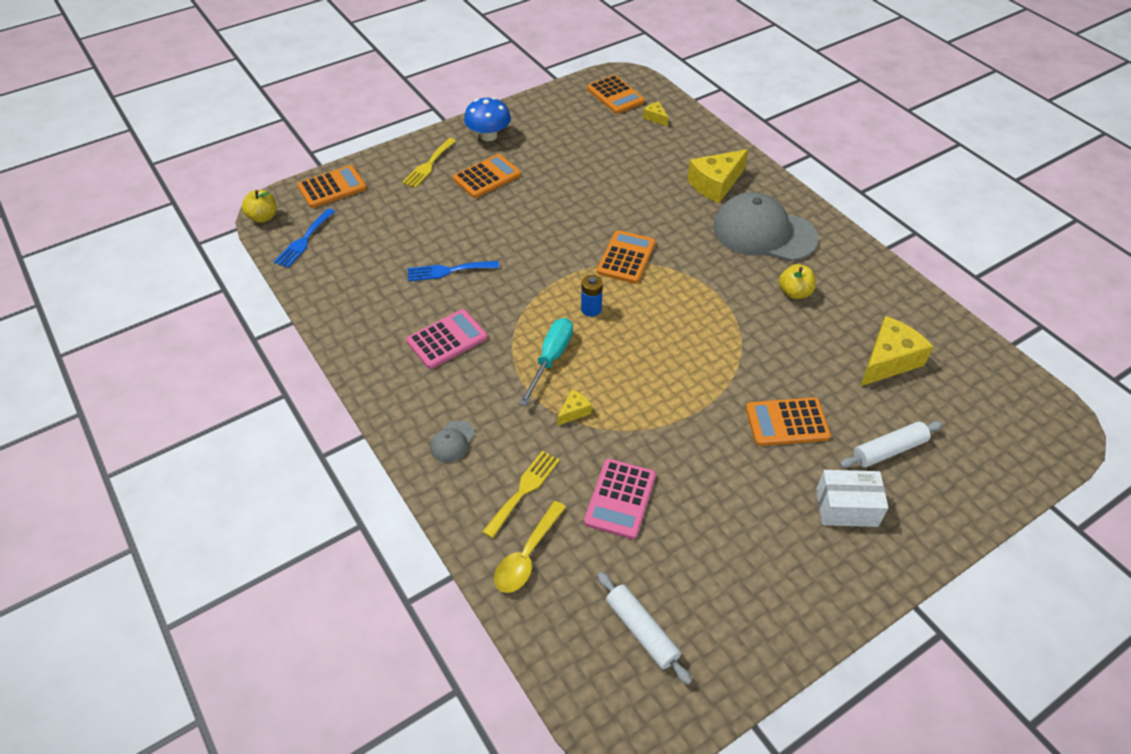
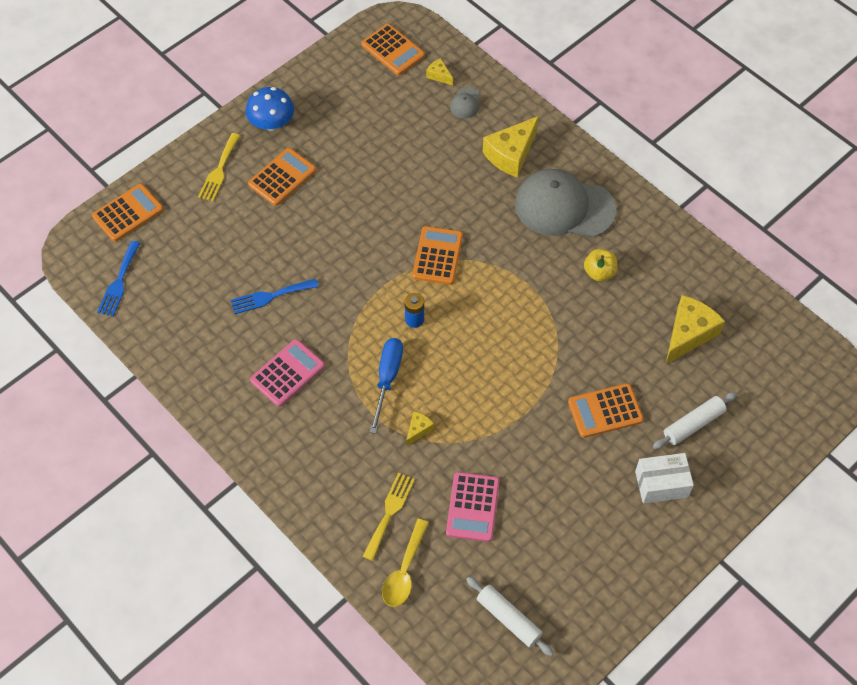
camera: 10 degrees left, 10 degrees up
yellow apple [242,190,276,223] -> none
grey cap [430,420,475,463] -> grey cap moved to [450,87,481,119]
turquoise screwdriver [519,318,573,406] -> blue screwdriver [370,338,403,434]

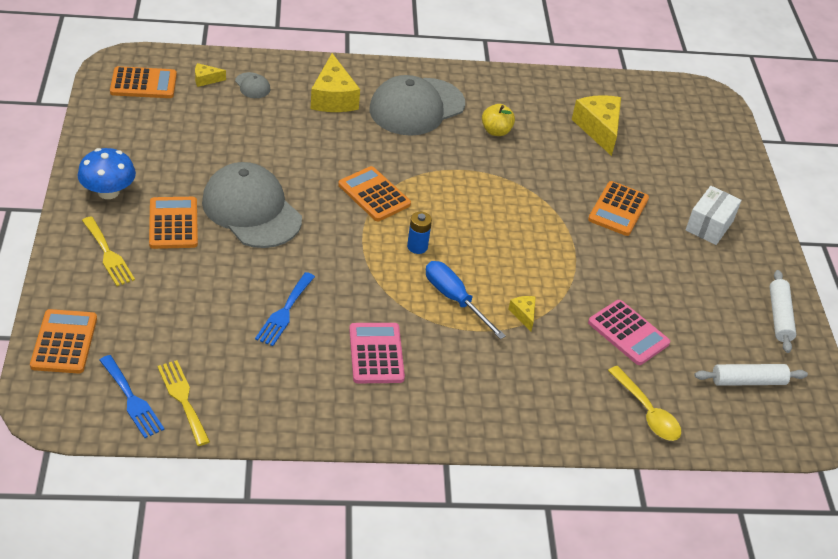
camera: 55 degrees left, 15 degrees down
yellow fork [363,473,415,561] -> yellow fork moved to [157,360,210,446]
white rolling pin [653,392,737,449] -> white rolling pin moved to [770,270,796,353]
none -> grey cap [202,162,302,248]

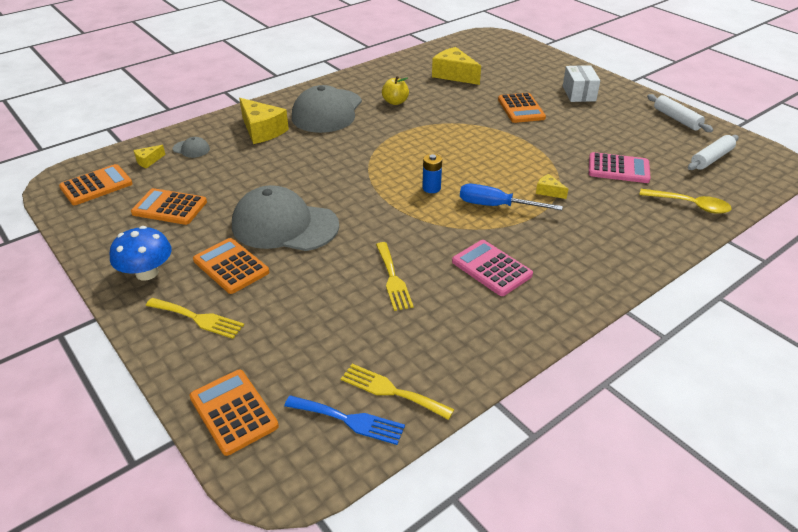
camera: 30 degrees left, 5 degrees down
blue fork [255,272,315,346] -> yellow fork [376,242,414,311]
orange calculator [338,166,411,221] -> orange calculator moved to [131,188,207,225]

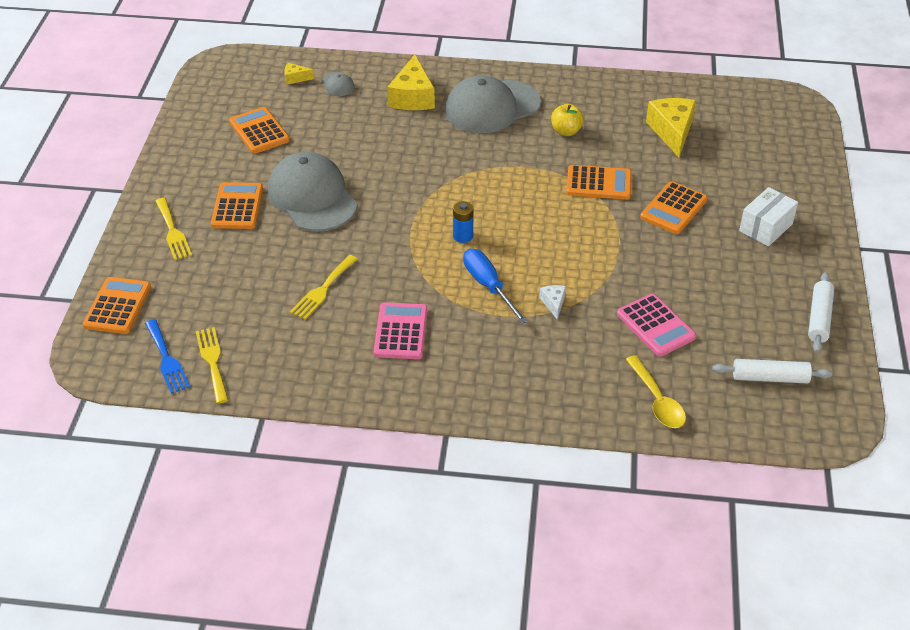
camera: 45 degrees right, 5 degrees up
orange calculator [59,164,133,205] -> orange calculator moved to [566,165,632,200]
blue mushroom [110,226,172,280] -> none
yellow cheese [536,174,568,199] -> white cheese [539,285,566,319]

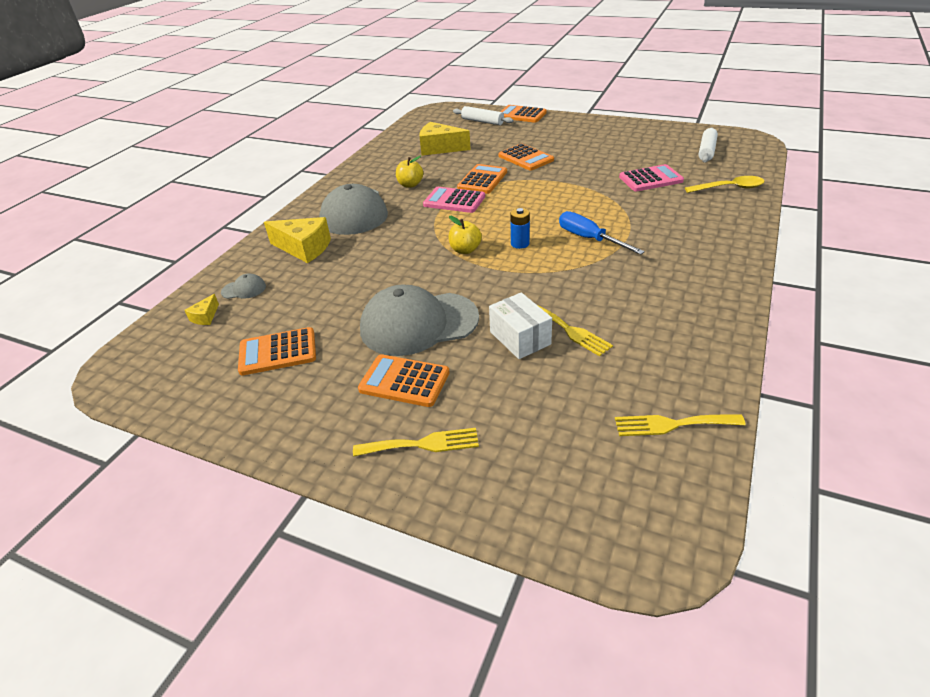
camera: 70 degrees left, 5 degrees down
orange calculator [83,277,151,334] -> orange calculator moved to [500,105,547,123]
blue fork [145,319,190,394] -> none
pink calculator [374,302,428,359] -> pink calculator moved to [423,187,485,213]
blue screwdriver [463,249,528,324] -> blue screwdriver turned 60 degrees clockwise [559,211,645,255]
white cheese [539,285,566,319] -> none
white box [739,187,798,246] -> white box moved to [489,292,552,359]
white rolling pin [808,272,834,353] -> white rolling pin moved to [453,106,513,125]
none -> yellow apple [449,216,482,254]

